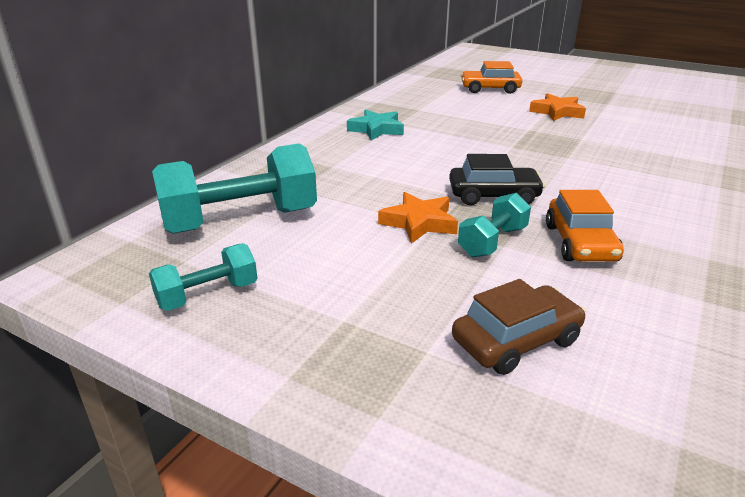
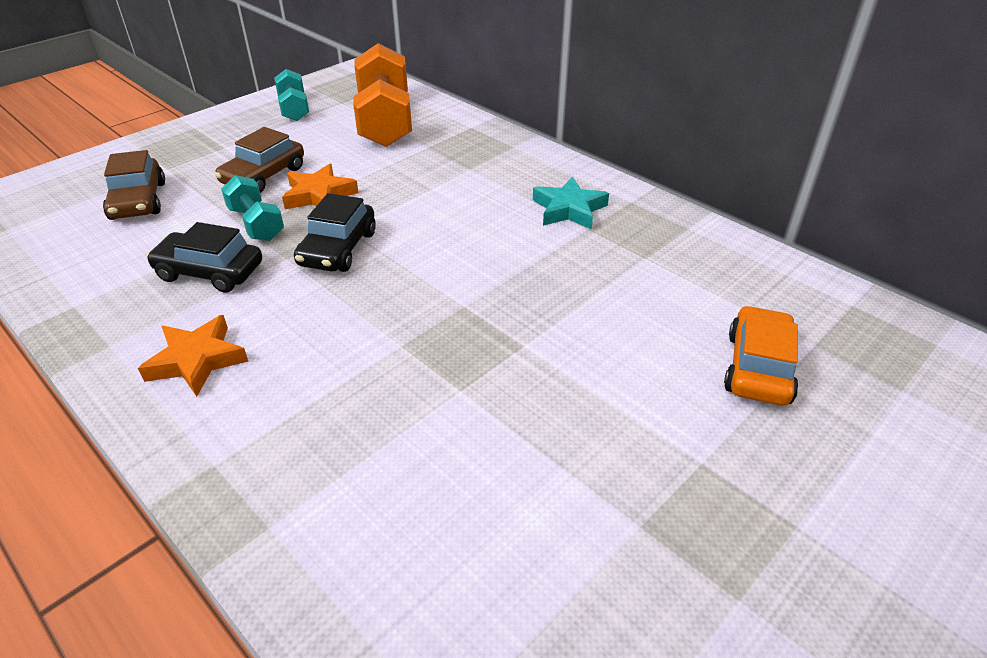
camera: 105 degrees right, 10 degrees up
turquoise dumbbell [152,143,317,234] -> orange dumbbell [353,43,412,147]
orange star [529,93,586,121] -> orange star moved to [138,315,248,397]
orange car [546,190,624,262] -> black car [146,222,262,293]
none -> brown car [215,127,304,193]

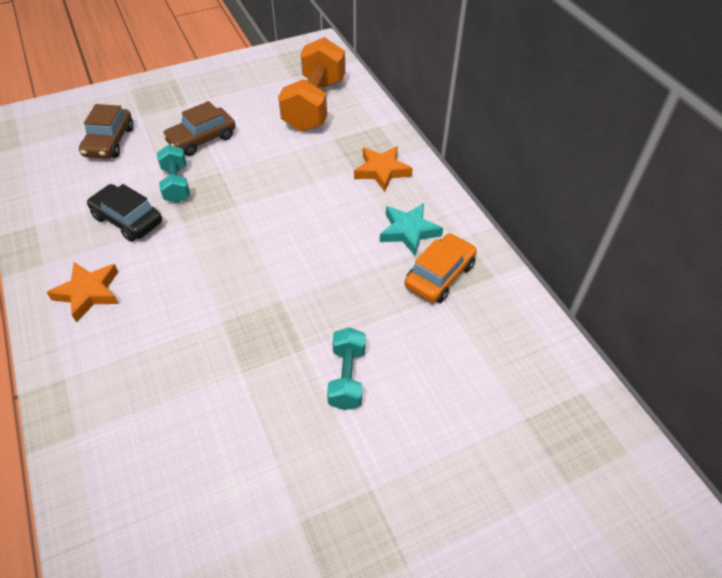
camera: 20 degrees right, 10 degrees up
turquoise dumbbell [274,69,309,121] -> turquoise dumbbell moved to [327,327,366,410]
orange star [282,164,358,209] -> orange star moved to [354,146,413,192]
black car [294,193,376,272] -> none
orange car [724,305,799,406] -> orange car moved to [405,233,477,303]

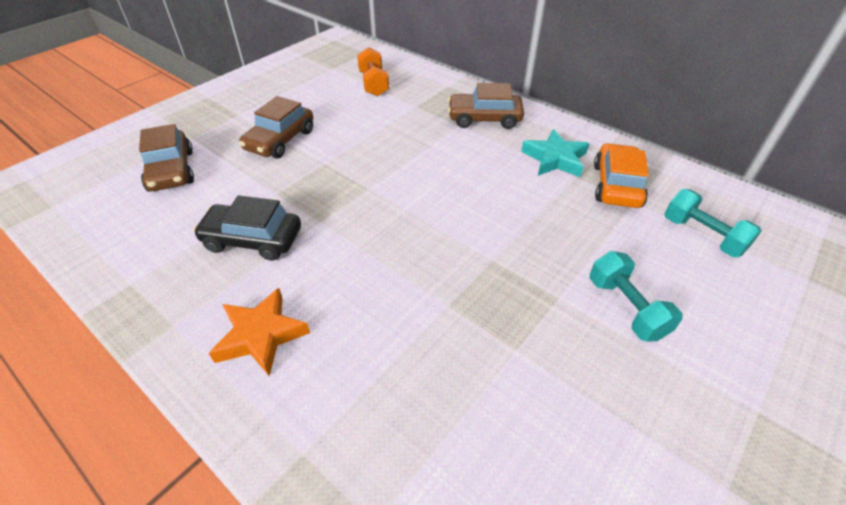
camera: 25 degrees left, 5 degrees down
turquoise dumbbell [157,145,190,203] -> turquoise dumbbell moved to [665,189,762,257]
orange dumbbell [278,37,345,132] -> orange dumbbell [357,47,389,96], size x0.54
orange star [354,146,413,192] -> brown car [448,83,524,129]

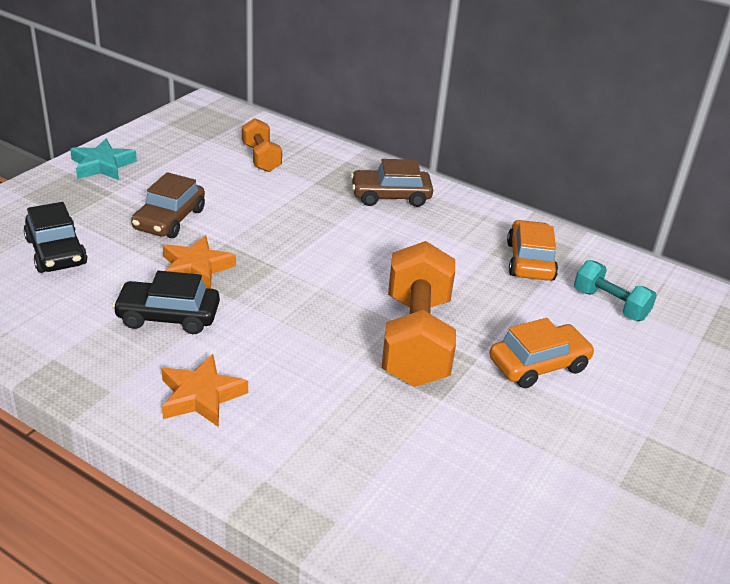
camera: 10 degrees left, 10 degrees down
brown car [139,124,194,192] -> black car [23,202,88,273]
turquoise star [521,129,589,177] -> turquoise star moved to [70,139,137,180]
turquoise dumbbell [590,251,683,341] -> orange car [489,318,595,388]
none -> orange star [163,235,236,289]
none -> orange dumbbell [382,241,456,387]

